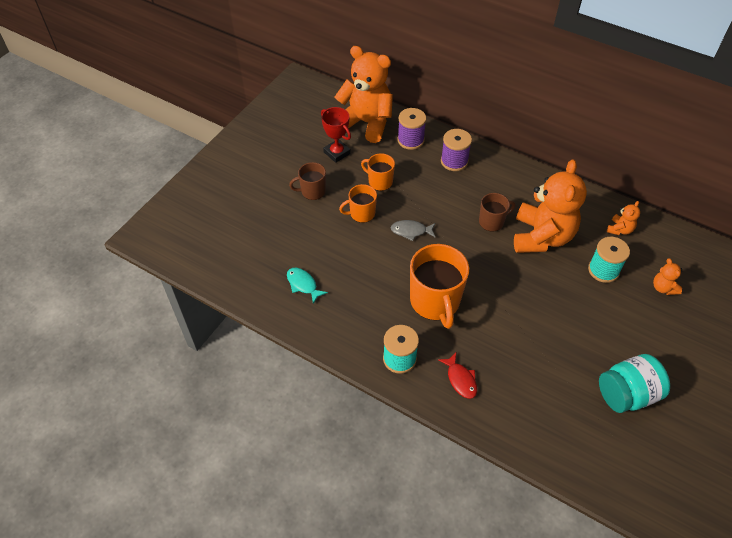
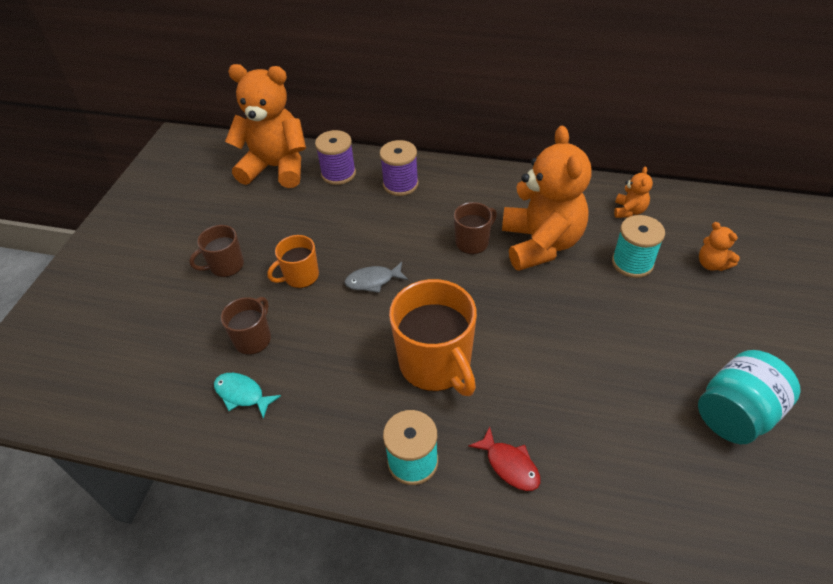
camera: 15 degrees left, 5 degrees down
red trophy [321,107,351,163] -> none
orange mug [361,153,395,191] -> none
none -> brown mug [221,297,271,355]

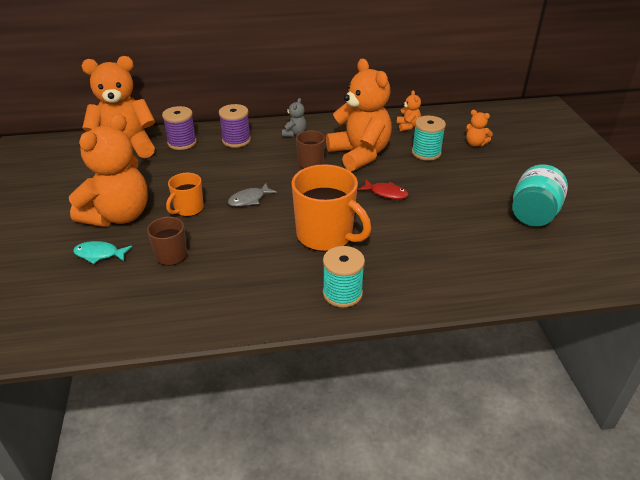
camera: 25 degrees left, 10 degrees down
brown mug [189,225,244,277] -> orange teddy bear [69,114,148,227]
turquoise fish [214,373,281,419] -> turquoise fish moved to [73,241,132,264]
red fish [468,427,540,491] -> red fish moved to [358,179,408,199]
none -> grey teddy bear [282,98,307,137]

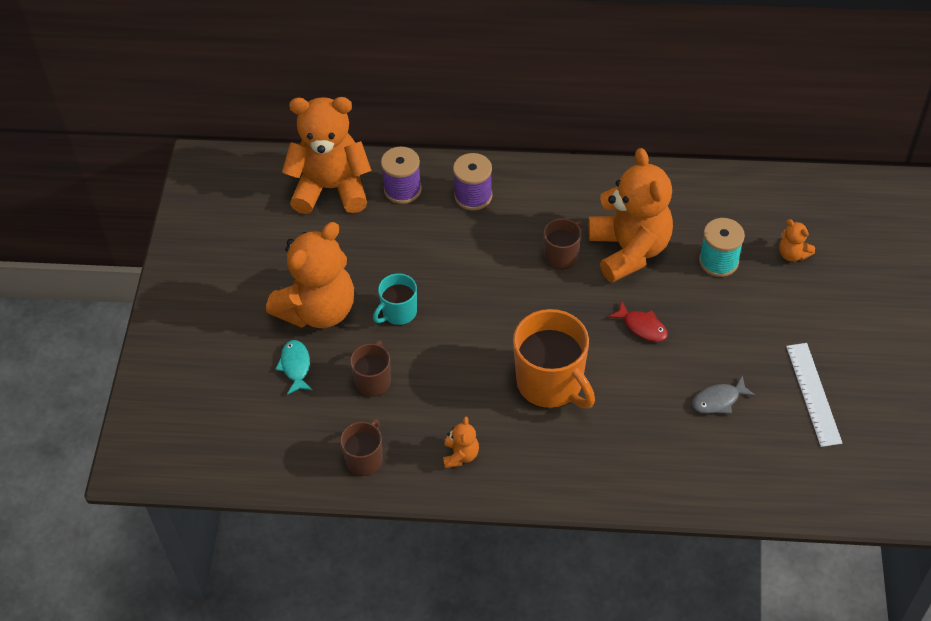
camera: 15 degrees right, 15 degrees up
turquoise fish [73,241,132,264] -> turquoise fish turned 60 degrees clockwise [275,340,313,395]
orange mug [166,173,204,217] -> turquoise mug [373,273,417,325]
grey fish [228,183,277,207] -> grey fish moved to [692,375,756,414]
grey teddy bear [282,98,307,137] -> none
turquoise spool [323,246,365,308] -> none
orange teddy bear [396,90,421,131] -> orange teddy bear moved to [443,416,479,468]
turquoise jar [512,164,568,227] -> white ruler [786,343,842,447]
none -> brown mug [340,419,383,476]

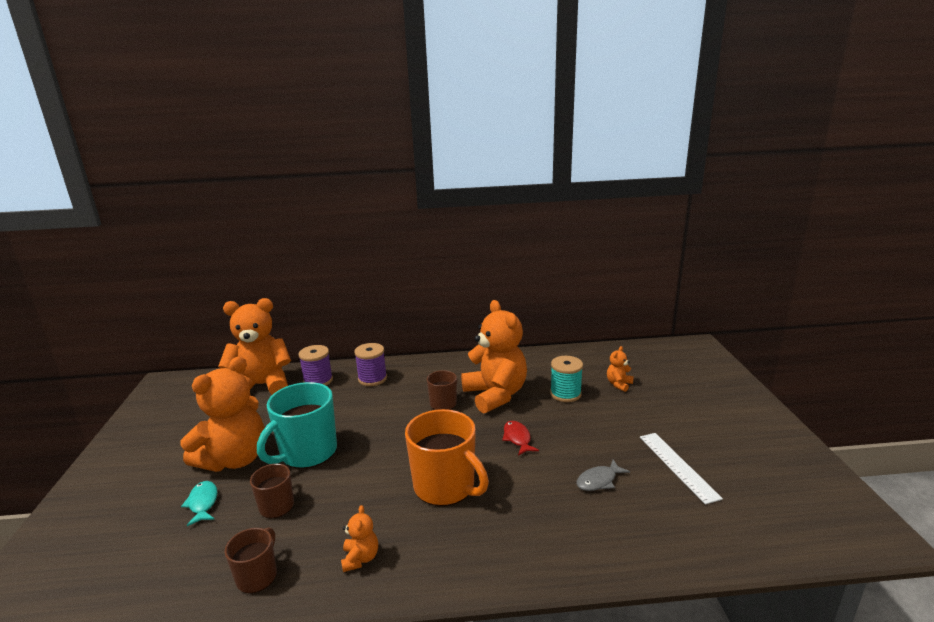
camera: 10 degrees left, 30 degrees down
turquoise mug [373,273,417,325] -> turquoise mug [257,382,337,469], size x1.84
red fish [608,301,668,342] -> red fish turned 135 degrees counterclockwise [502,421,539,456]
orange teddy bear [779,219,815,262] -> orange teddy bear turned 90 degrees clockwise [607,346,634,392]

